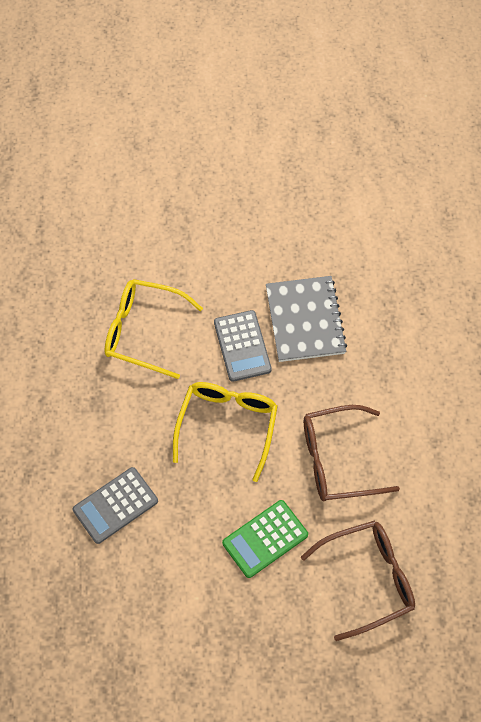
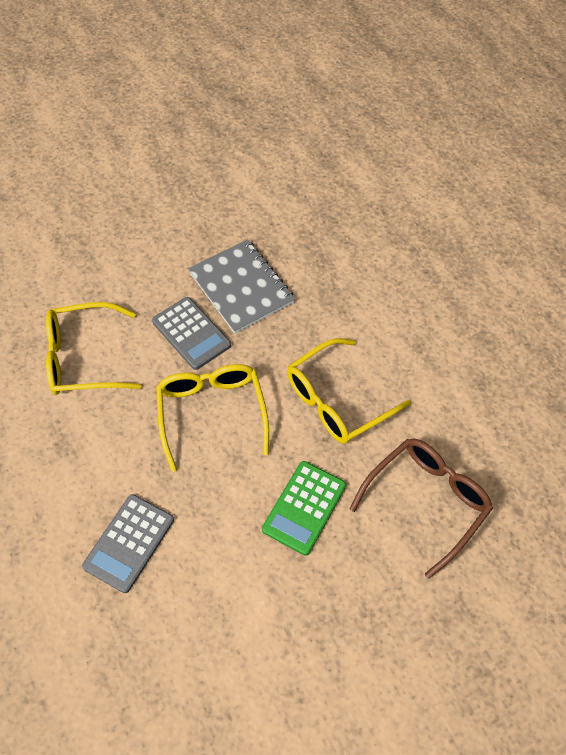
camera: 25 degrees left, 5 degrees down
brown glasses [304,405,400,501] -> yellow glasses [287,338,411,444]

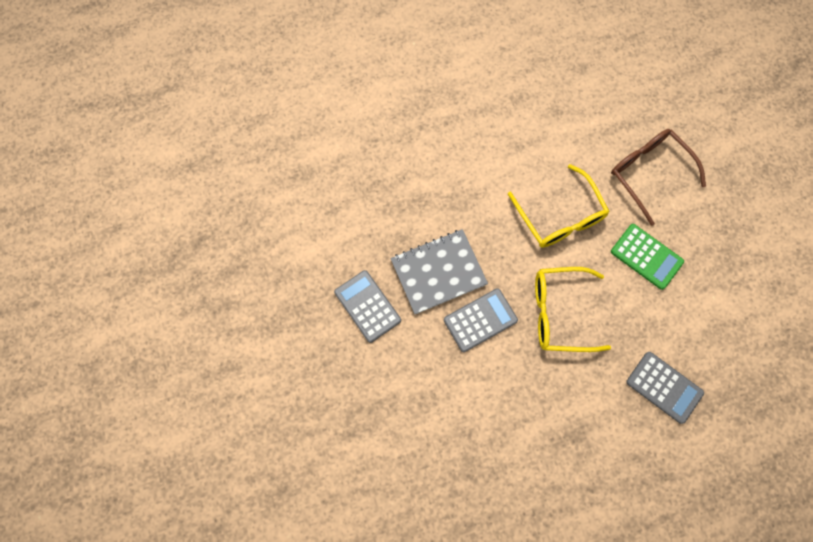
camera: 80 degrees left, 15 degrees up
yellow glasses [46,302,141,395] -> none
none -> grey calculator [334,270,401,343]

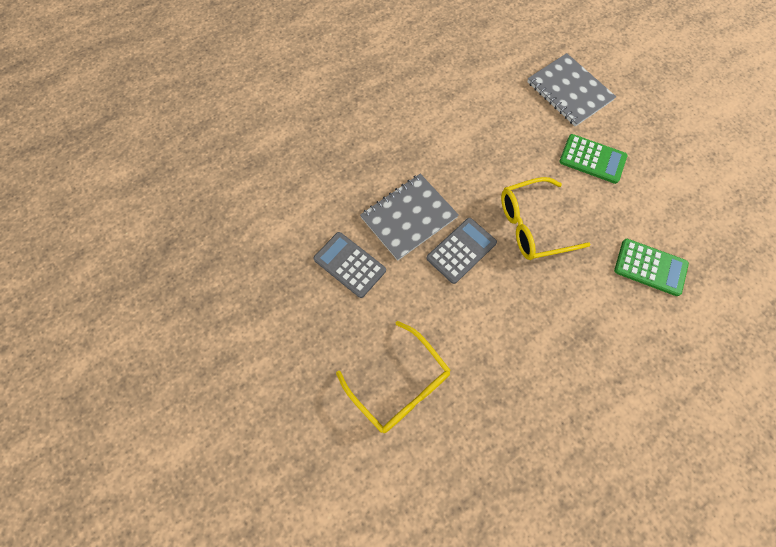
camera: 15 degrees left, 5 degrees down
yellow glasses [508,164,610,248] -> yellow glasses moved to [336,321,451,433]
brown glasses [611,129,706,226] -> grey notebook [527,53,616,127]
grey calculator [626,352,704,424] -> green calculator [614,239,689,296]

